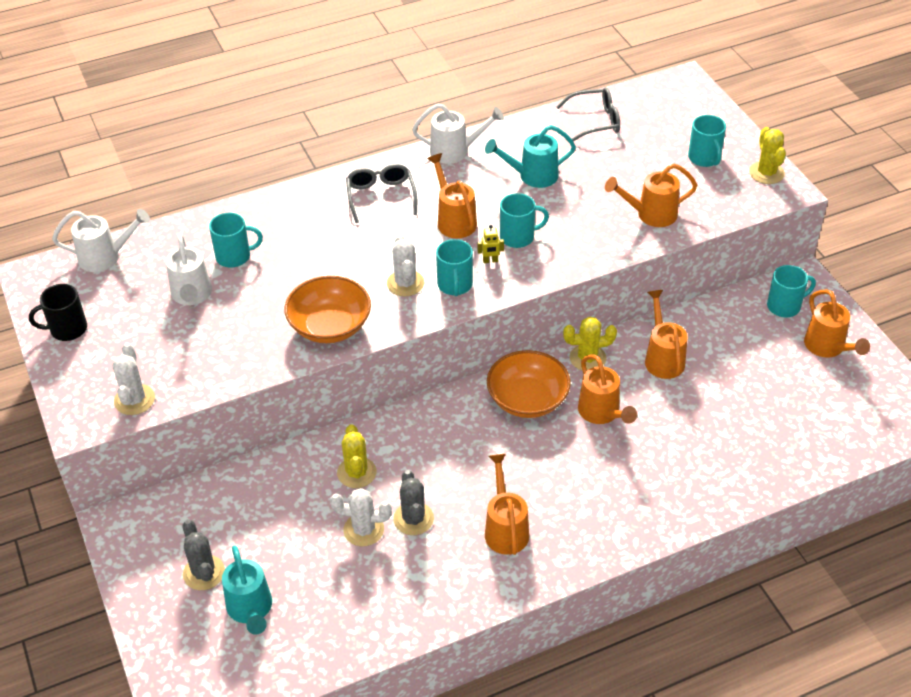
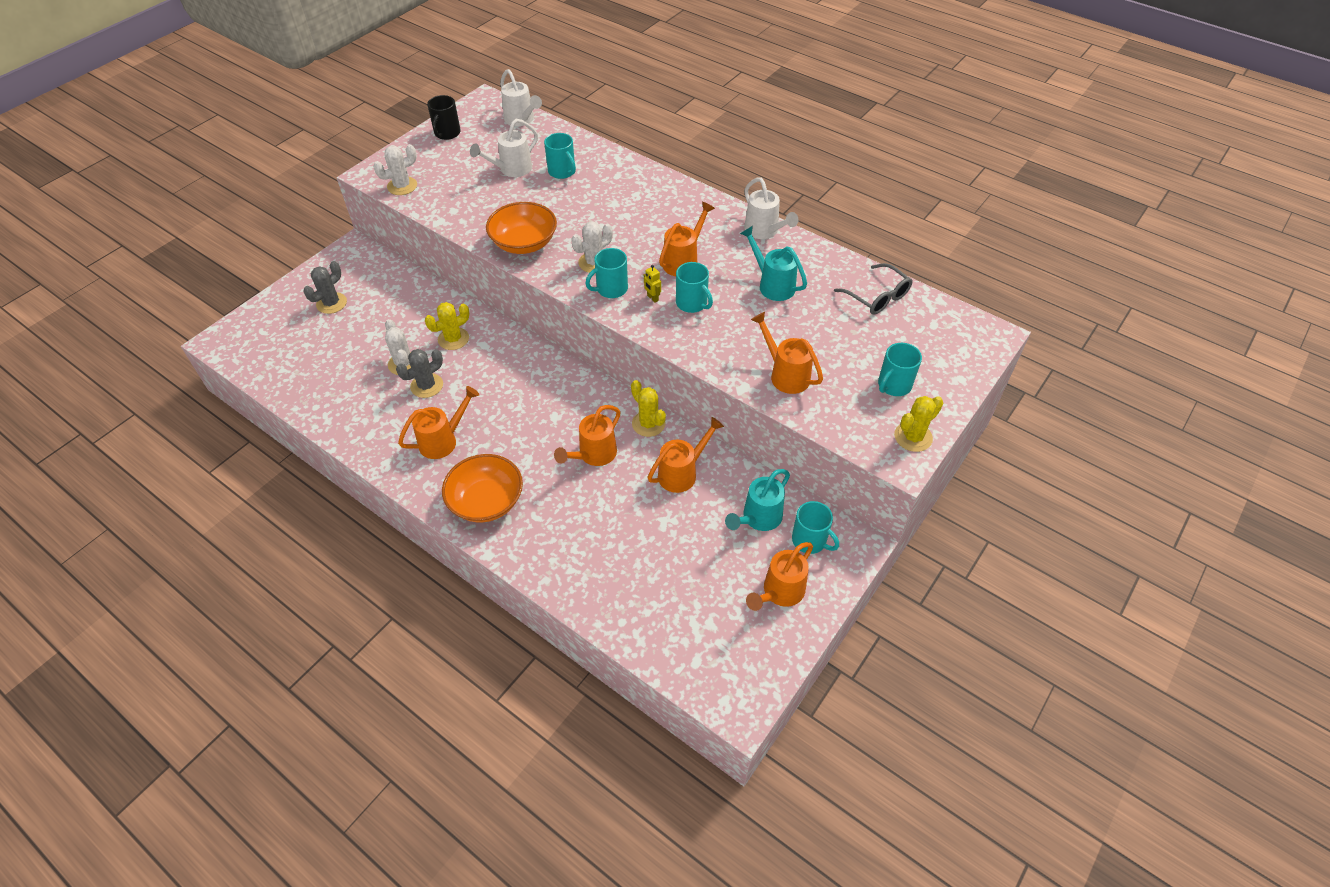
camera: 60 degrees right, 5 degrees up
black mug [29,284,87,341] -> black mug turned 120 degrees counterclockwise [427,95,461,140]
turquoise watering can [222,546,272,635] -> turquoise watering can moved to [725,469,790,531]
grey glasses [346,164,417,223] -> none
orange bowl [487,350,571,418] -> orange bowl moved to [442,454,523,522]

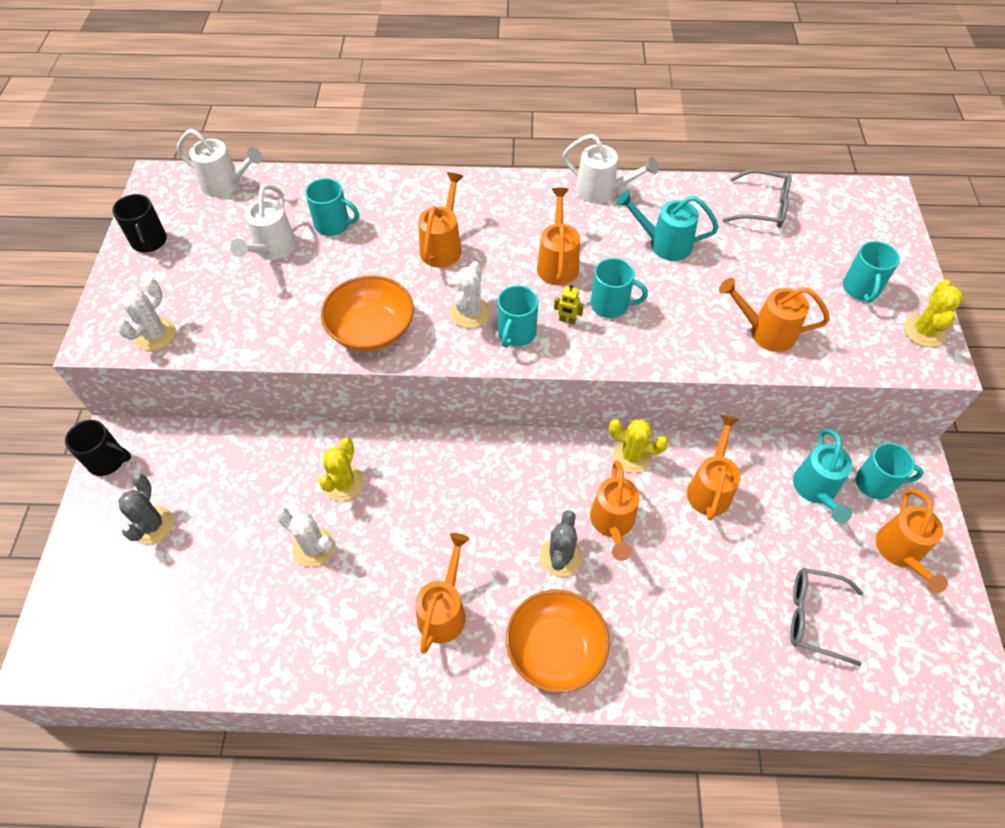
camera: 35 degrees left, 5 degrees up
grey cactus [396,349,443,398] -> grey cactus moved to [539,510,582,577]
none -> black mug [65,420,131,476]
none -> orange watering can [418,172,464,268]
none -> grey glasses [790,568,863,666]

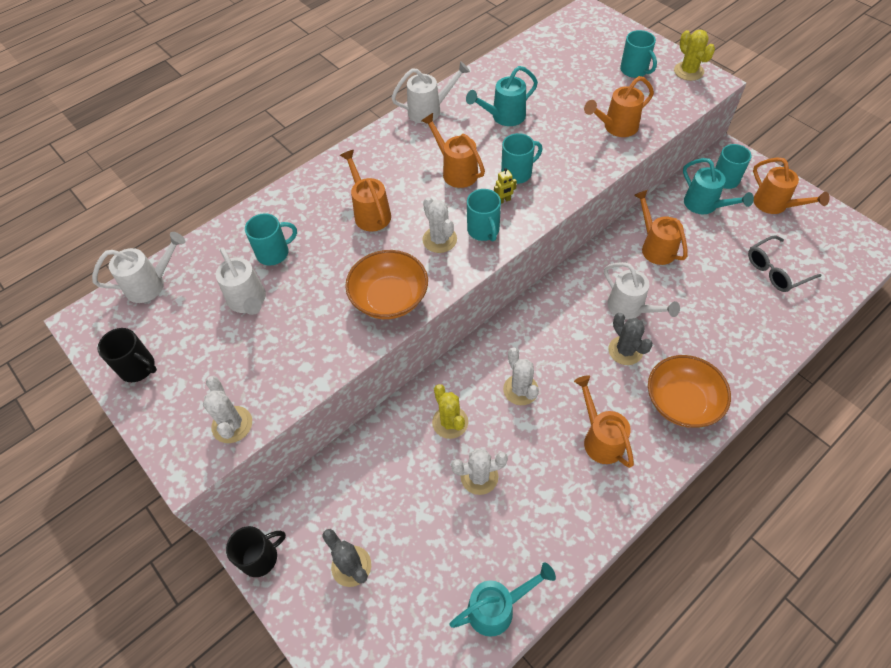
camera: 40 degrees left, 0 degrees up
orange watering can [590,460,639,561] -> white watering can [604,262,680,320]
yellow cactus [609,419,668,473] -> none
grey glasses [723,169,792,228] -> none
none -> turquoise watering can [449,563,556,637]
none -> white cactus [503,347,539,405]

